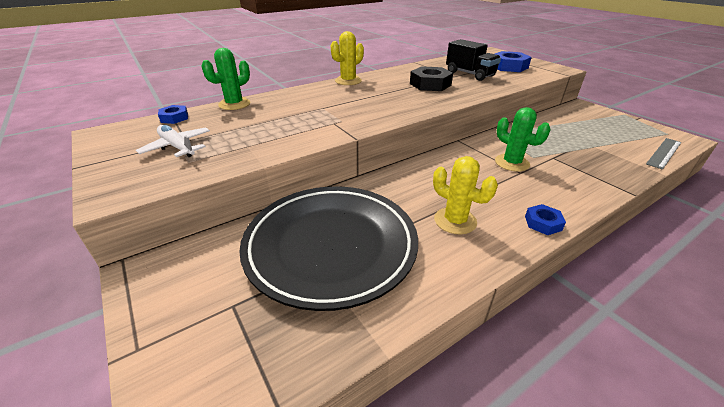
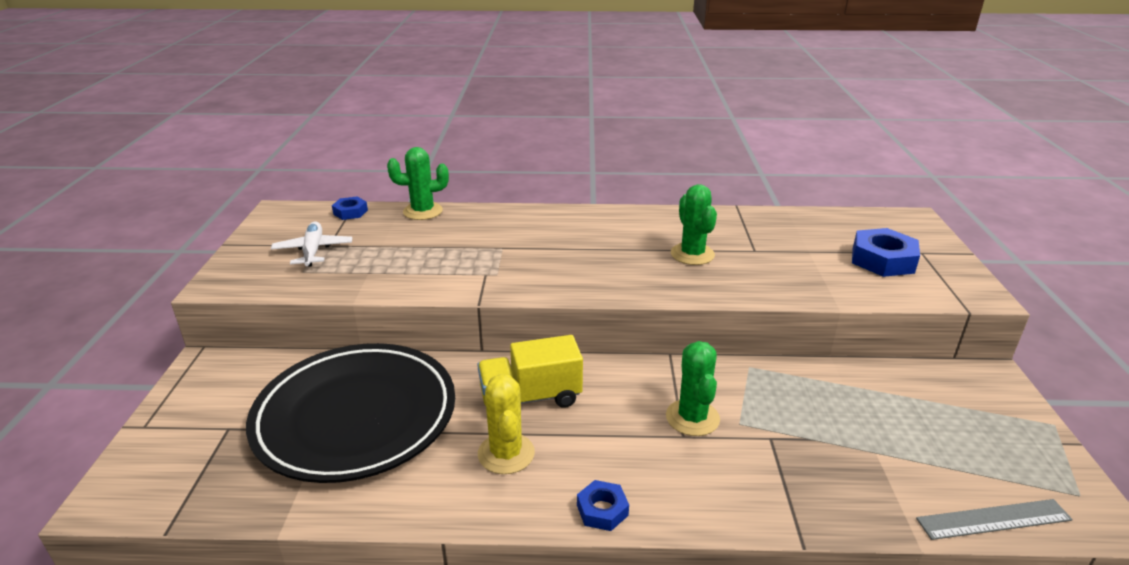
camera: 35 degrees right, 5 degrees down
yellow cactus [331,31,364,85] -> none
black nut [410,66,453,91] -> green cactus [671,184,717,265]
black truck [446,39,501,81] -> none
none -> yellow truck [477,335,583,408]

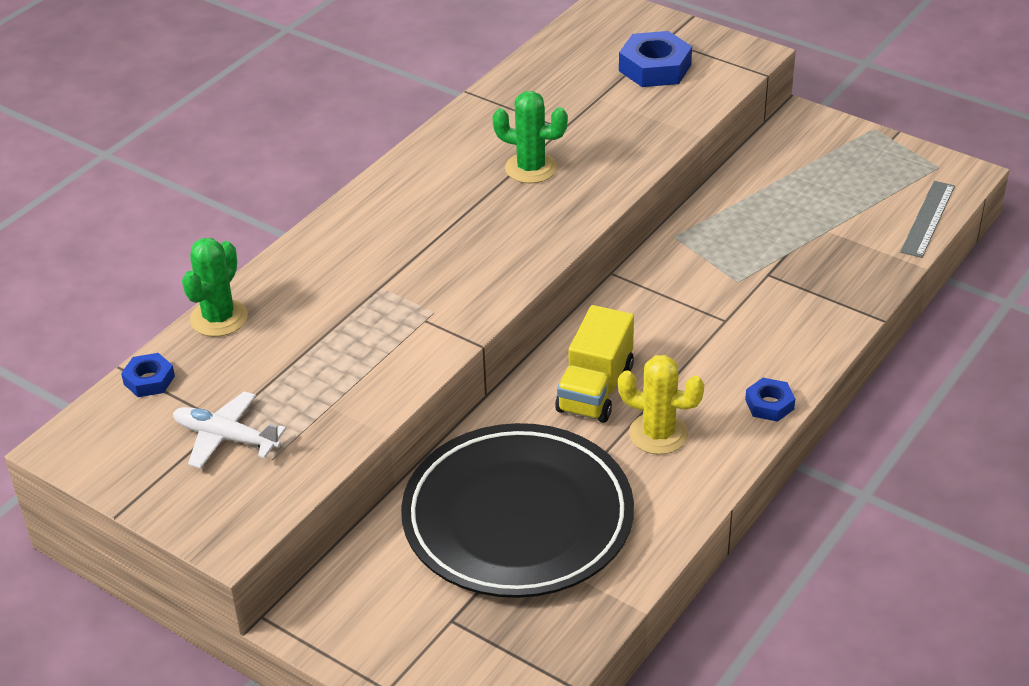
camera: 55 degrees left, 10 degrees up
green cactus [666,341,720,436] -> none

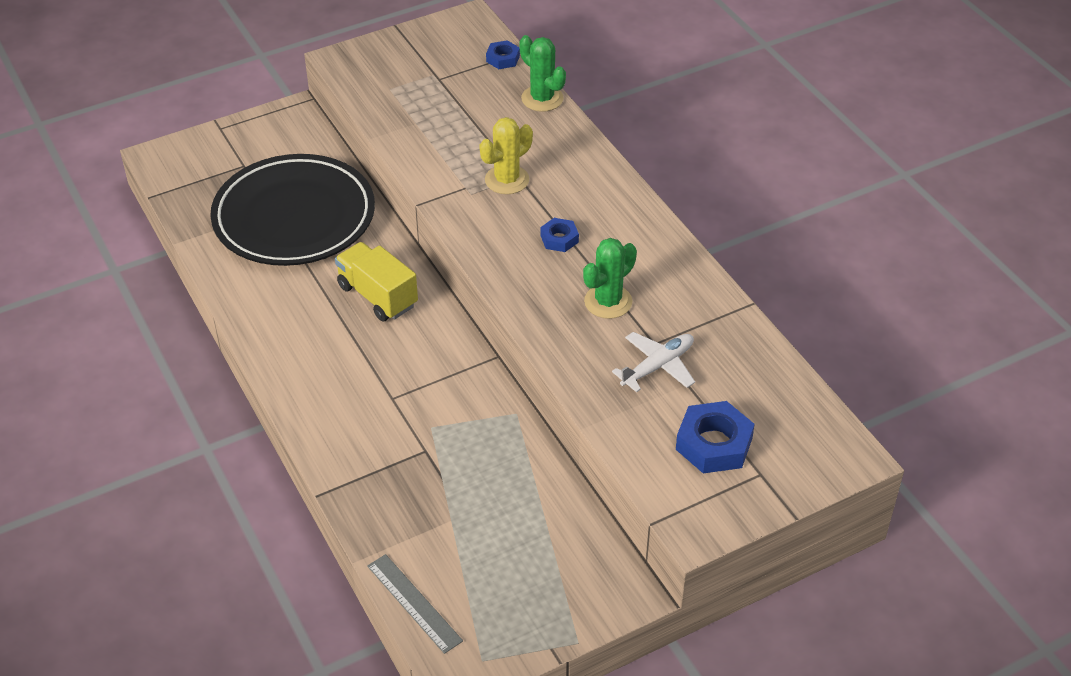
camera: 115 degrees right, 5 degrees up
white plane [173,391,286,469] -> white plane moved to [612,332,695,393]
yellow cactus [618,355,704,454] -> yellow cactus moved to [479,117,533,194]
blue nut [745,378,795,422] -> blue nut moved to [540,218,579,252]

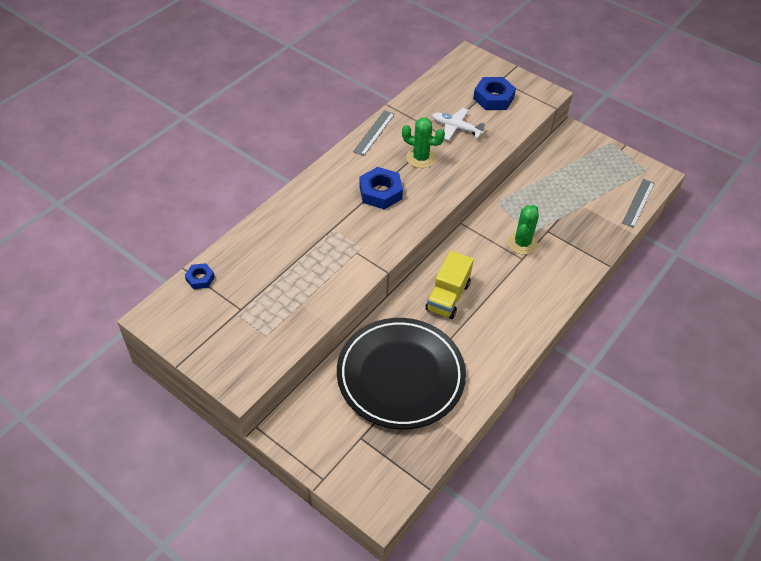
camera: 115 degrees left, 5 degrees up
yellow cactus [479,117,533,194] -> none
green cactus [519,35,566,112] -> green cactus moved to [507,205,539,255]
blue nut [540,218,579,252] -> blue nut [359,167,403,209], size x1.77
none -> grey ruler [353,110,395,156]

